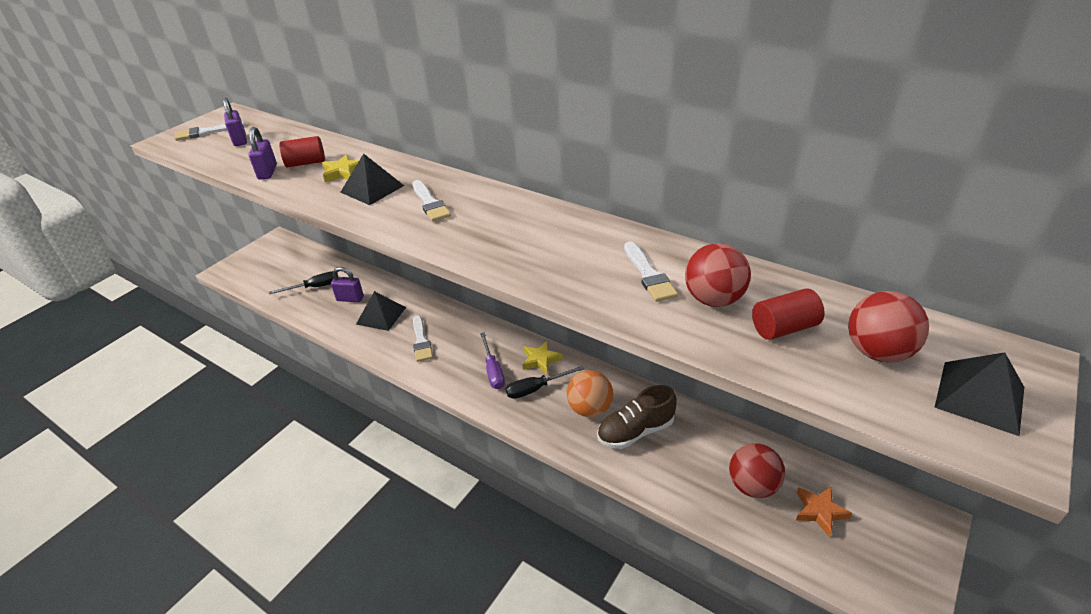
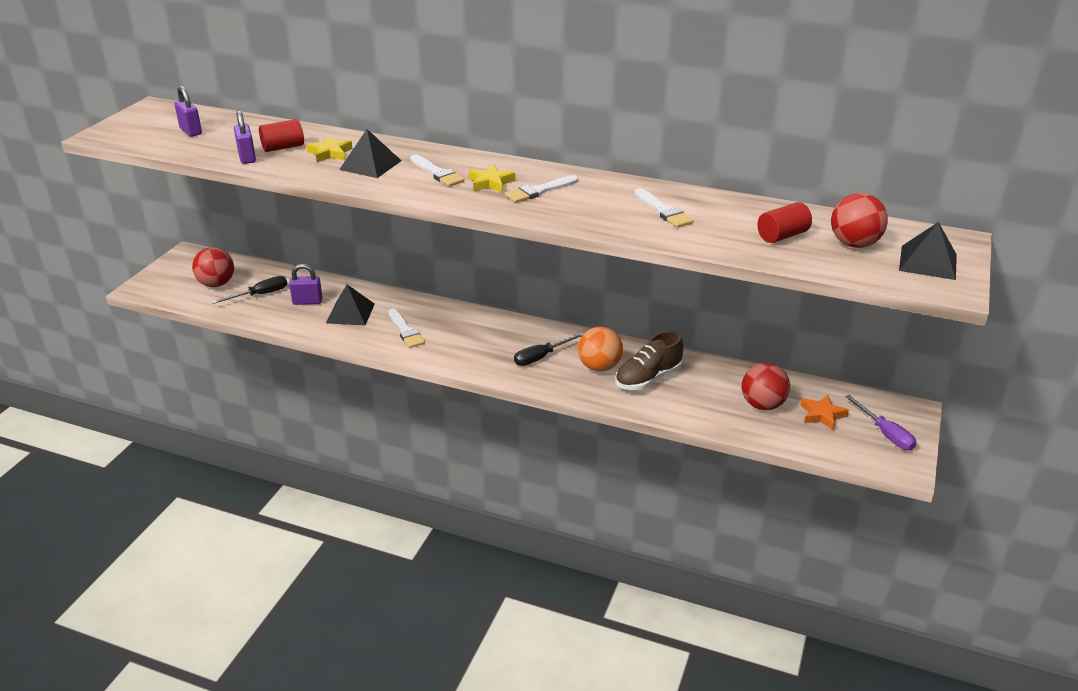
camera: 15 degrees left, 5 degrees down
white brush [175,121,246,141] -> white brush moved to [505,175,578,203]
purple screwdriver [480,332,505,389] -> purple screwdriver moved to [845,395,916,451]
yellow star [522,340,563,375] -> yellow star moved to [469,164,515,193]
red ball [685,243,751,307] -> red ball moved to [192,247,234,287]

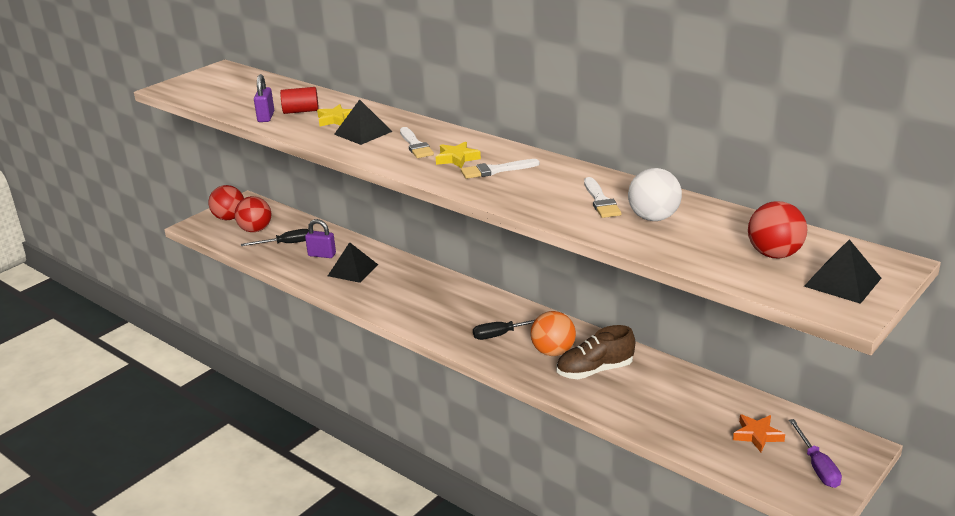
camera: 20 degrees right, 5 degrees down
purple padlock [174,86,202,137] -> none
white brush [388,308,425,348] -> none
red ball [742,363,790,410] -> red ball moved to [209,185,244,220]
red cylinder [757,202,812,243] -> none
none -> white ball [628,168,682,221]

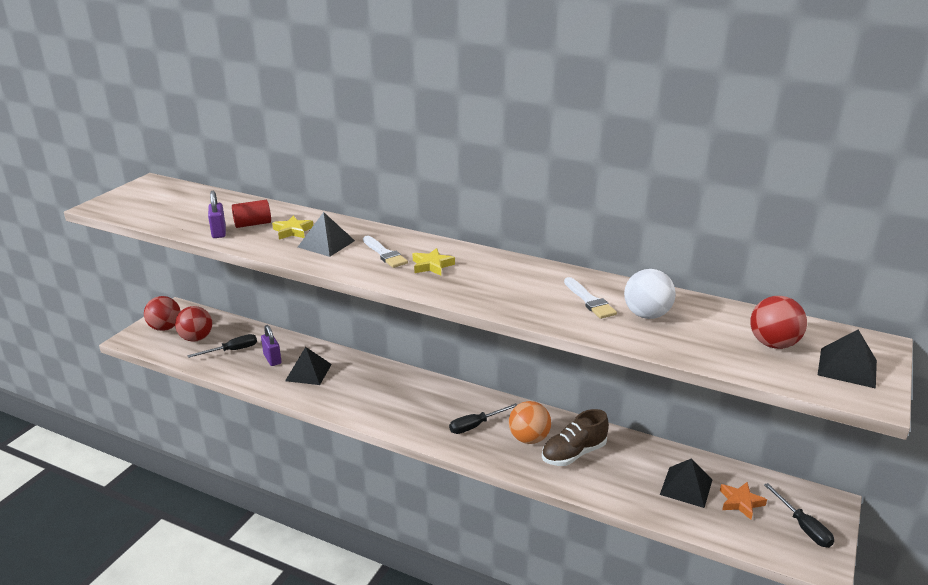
camera: 15 degrees left, 0 degrees up
purple padlock [305,219,336,258] -> purple padlock turned 60 degrees clockwise [261,325,281,366]
white brush [461,159,540,179] -> none
purple screwdriver [789,419,842,488] -> black screwdriver [764,483,834,548]
none -> black pyramid [660,458,712,508]

